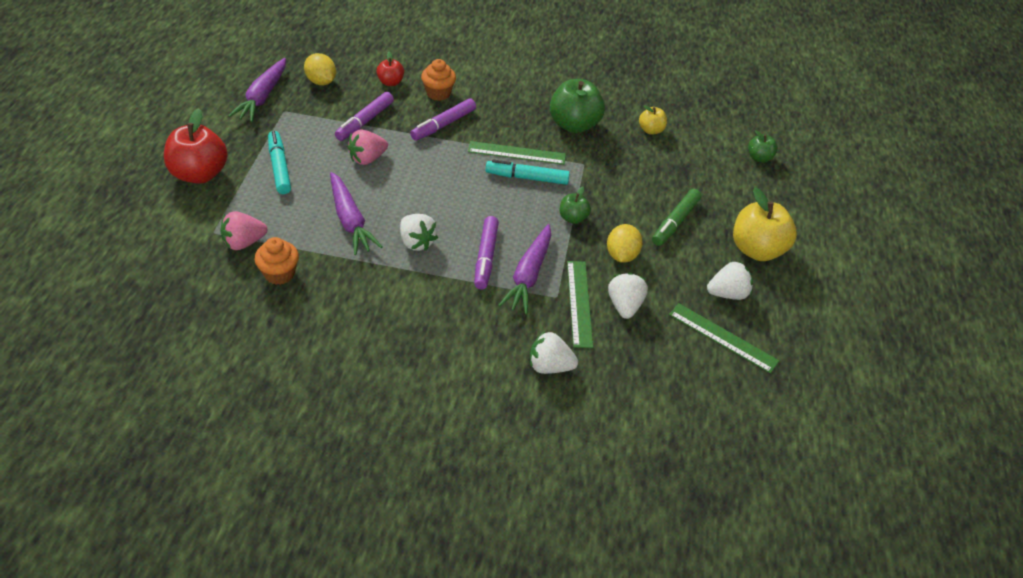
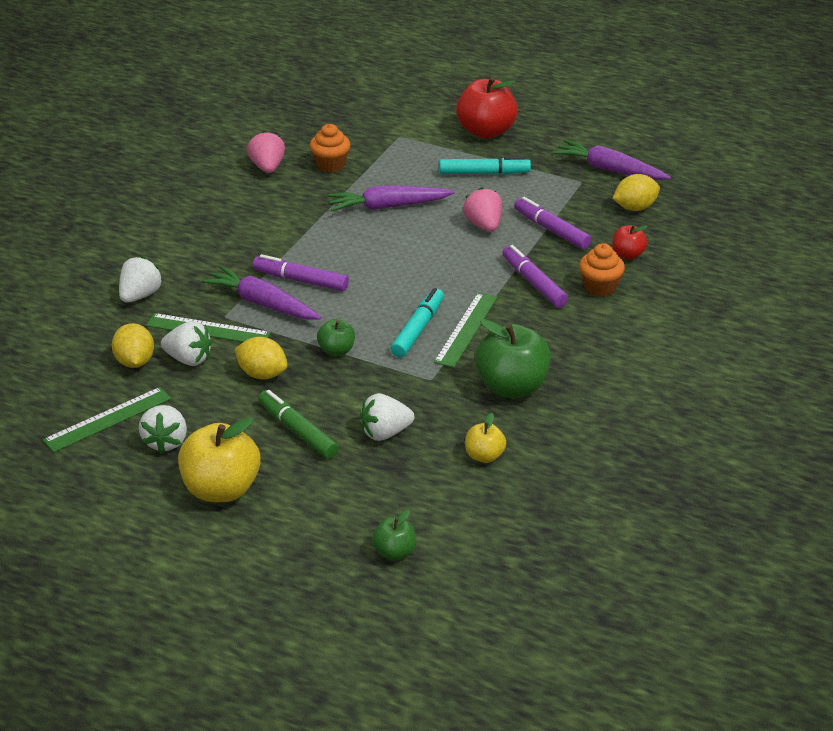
camera: 110 degrees right, 10 degrees down
pink strawberry [221,211,267,250] -> pink strawberry moved to [247,131,285,173]
white strawberry [400,214,438,251] -> white strawberry moved to [360,393,414,441]
none -> yellow lemon [112,323,154,368]

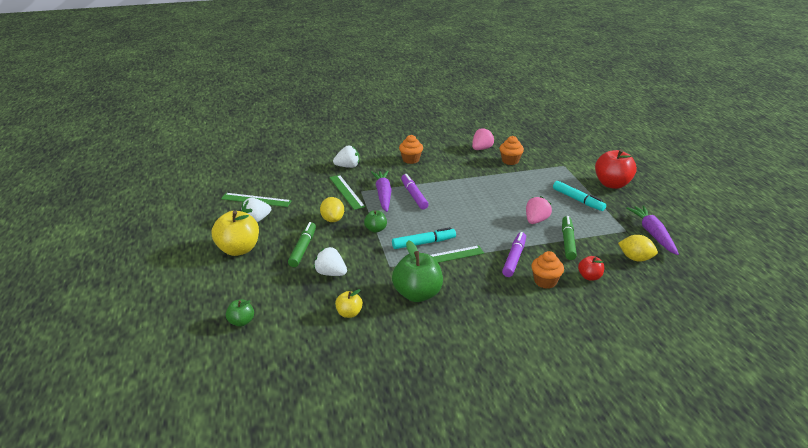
camera: 50 degrees right, 5 degrees down
yellow lemon [112,323,154,368] -> none
white strawberry [161,321,212,366] -> none
purple carrot [328,185,455,211] -> none
purple marker [514,197,592,249] -> green marker [562,216,577,260]
none -> orange cupcake [399,135,423,164]

